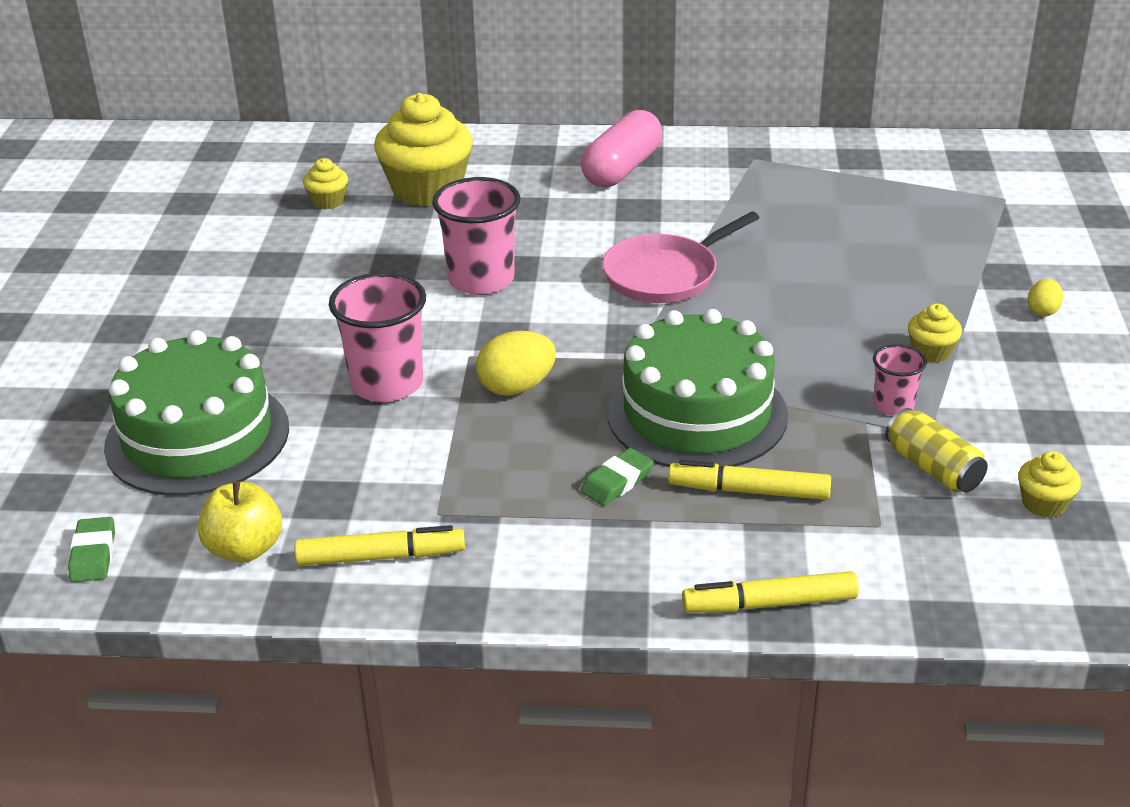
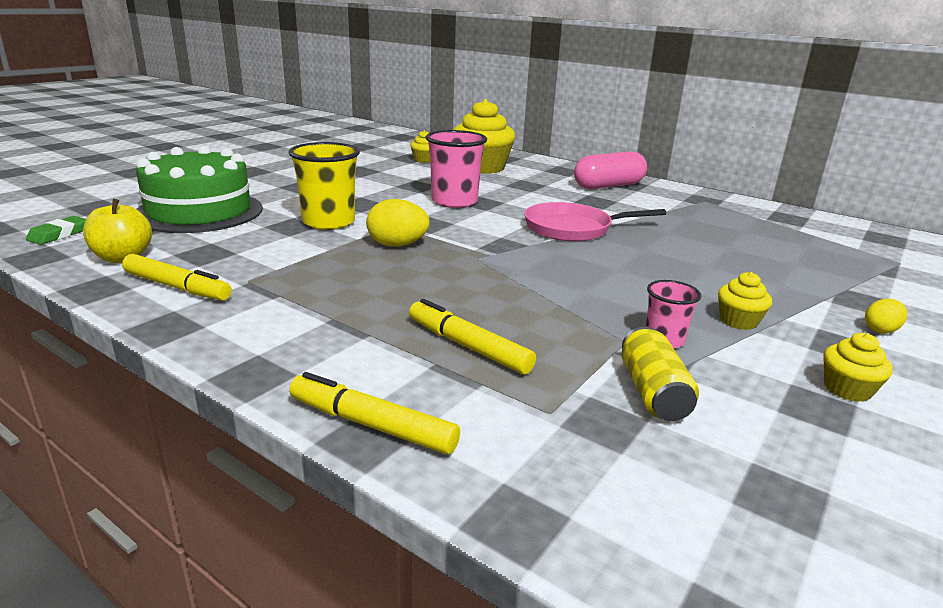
camera: 30 degrees right, 10 degrees down
pink cup [329,272,426,402] -> yellow cup [288,142,360,230]
green eraser [580,448,654,506] -> none
green cake [607,309,788,467] -> none
yellow cupcake [1018,451,1081,518] -> yellow cupcake moved to [823,333,893,402]

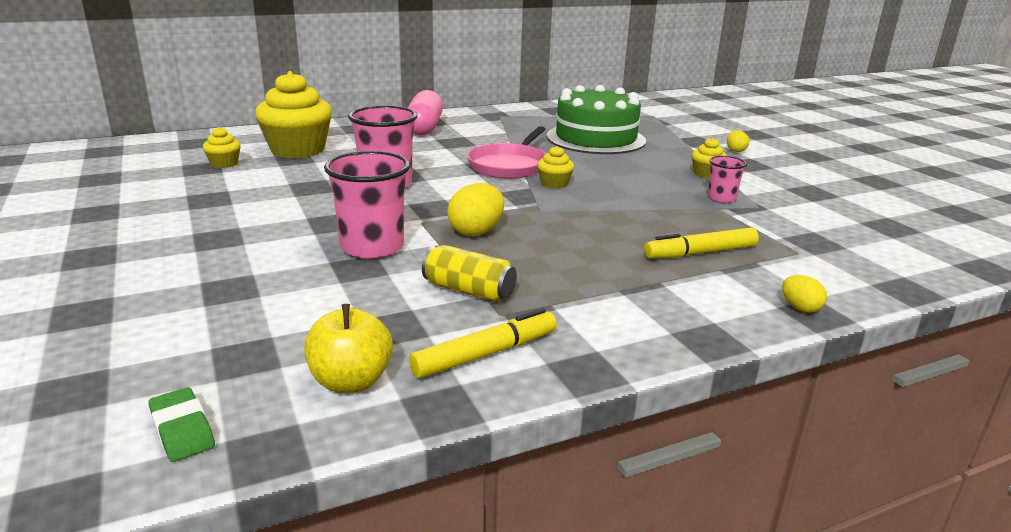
camera: 60 degrees left, 0 degrees up
green cake [136,146,263,233] -> green cake moved to [547,85,646,154]
yellow cup [288,142,360,230] -> pink cup [324,151,410,259]
yellow marker [289,372,460,454] -> yellow egg [782,275,827,313]
yellow can [622,327,699,421] -> yellow can moved to [422,245,517,302]
yellow cupcake [823,333,893,402] -> yellow cupcake moved to [537,146,574,189]

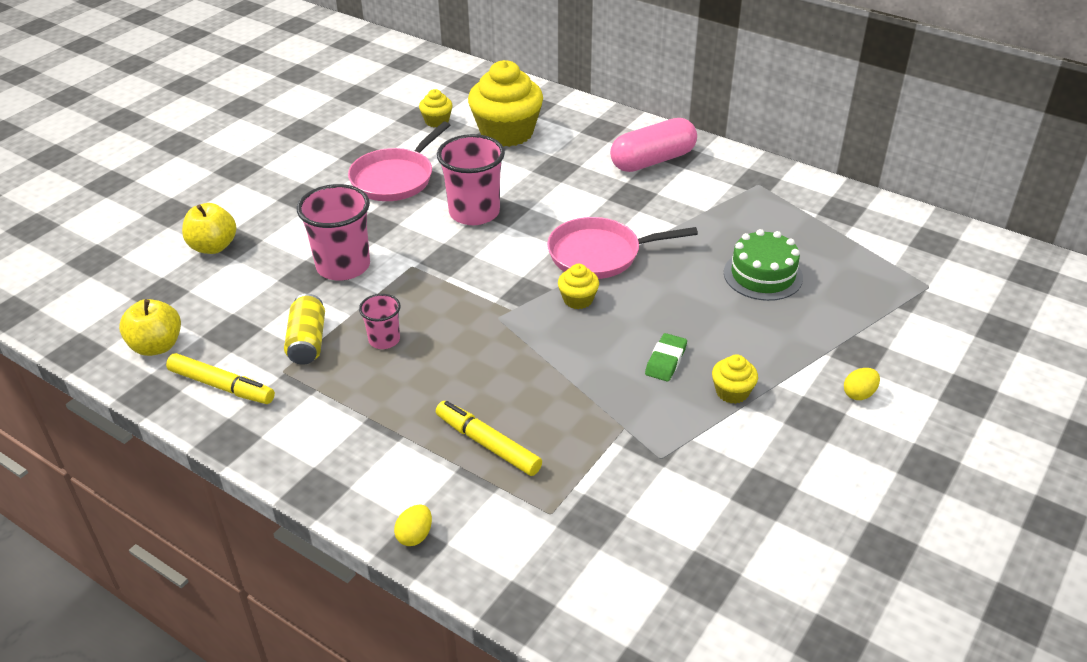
camera: 60 degrees right, 15 degrees up
green eraser [149,387,215,462] -> green eraser moved to [645,333,687,382]
yellow egg [447,183,504,236] -> none
green cake [547,85,646,154] -> green cake [724,229,803,301], size x0.60
pink cup [708,156,747,203] -> pink cup moved to [359,294,401,349]
none -> yellow apple [182,203,237,254]
none -> pink pan [348,121,450,201]

